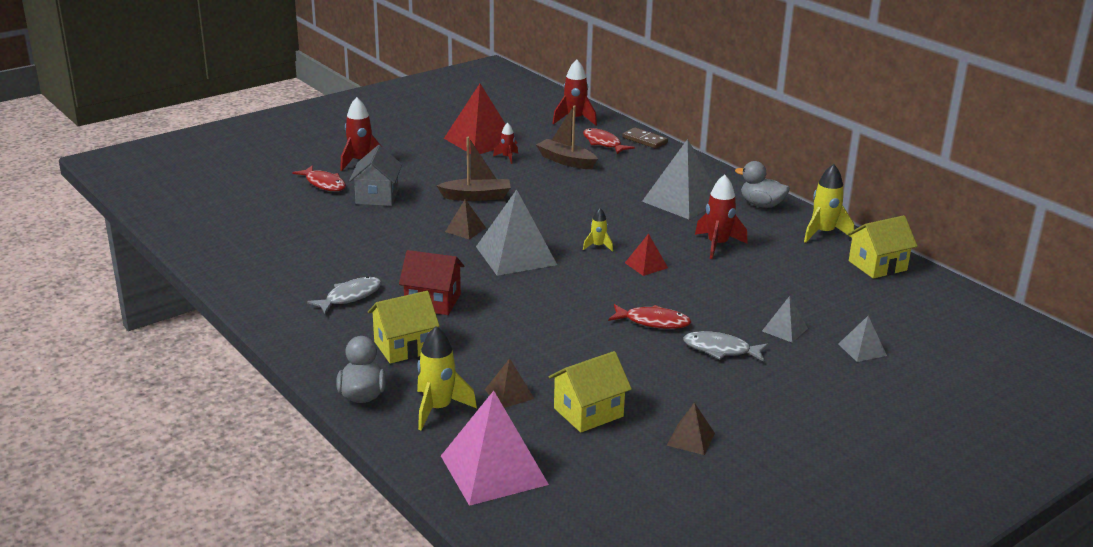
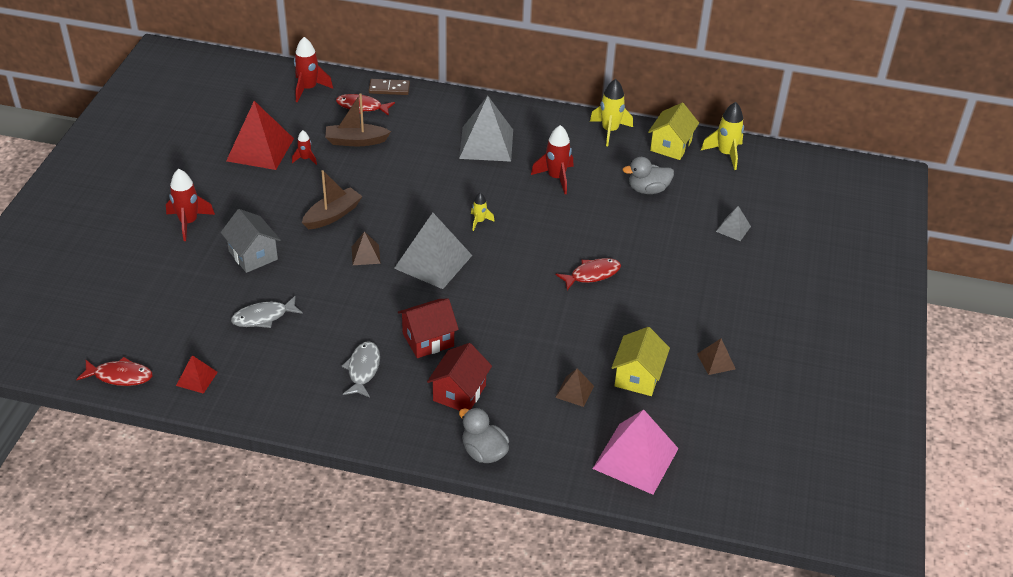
camera: 40 degrees left, 15 degrees up
red fish [292,166,346,191] -> red fish moved to [76,357,152,386]
yellow house [368,291,440,364] -> red house [427,343,492,411]
yellow rocket [417,326,477,430] -> yellow rocket moved to [701,102,744,170]
red pyramid [625,233,668,276] -> red pyramid moved to [176,355,218,394]
grey fish [683,331,768,362] -> grey fish moved to [231,296,303,328]
grey duck [735,161,790,208] -> grey duck moved to [623,157,674,194]
grey pyramid [762,296,808,343] -> none

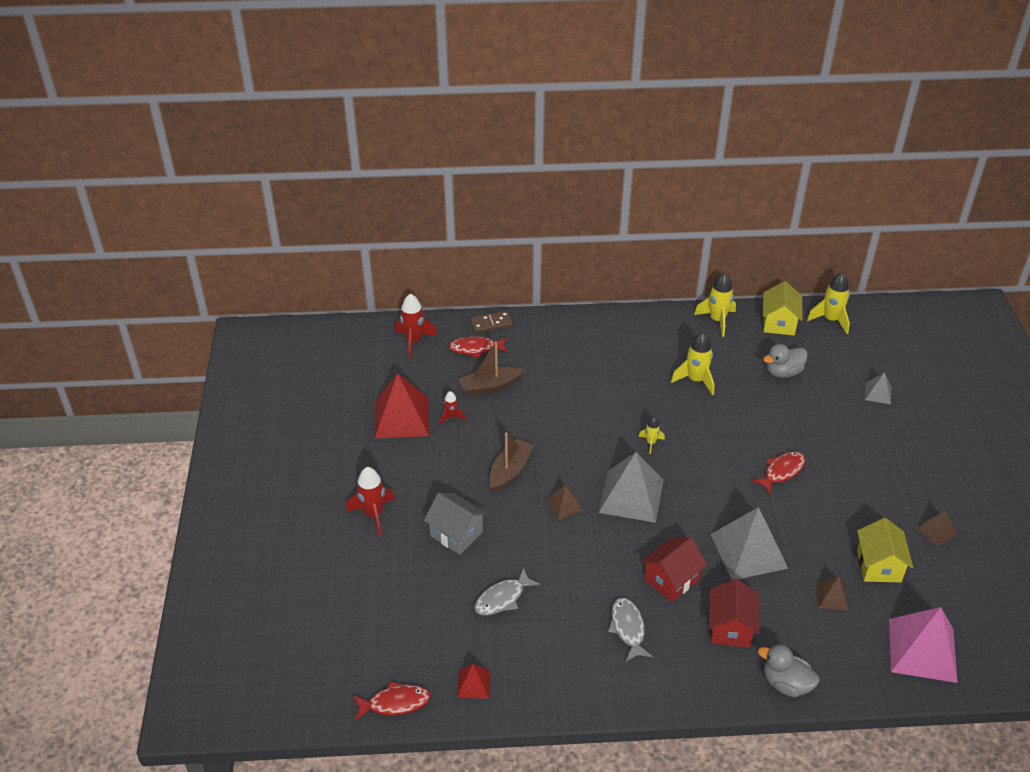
camera: 15 degrees left, 0 degrees up
grey pyramid [459,96,513,162] -> grey pyramid moved to [710,507,788,580]
red rocket [531,125,573,194] -> yellow rocket [671,332,714,395]

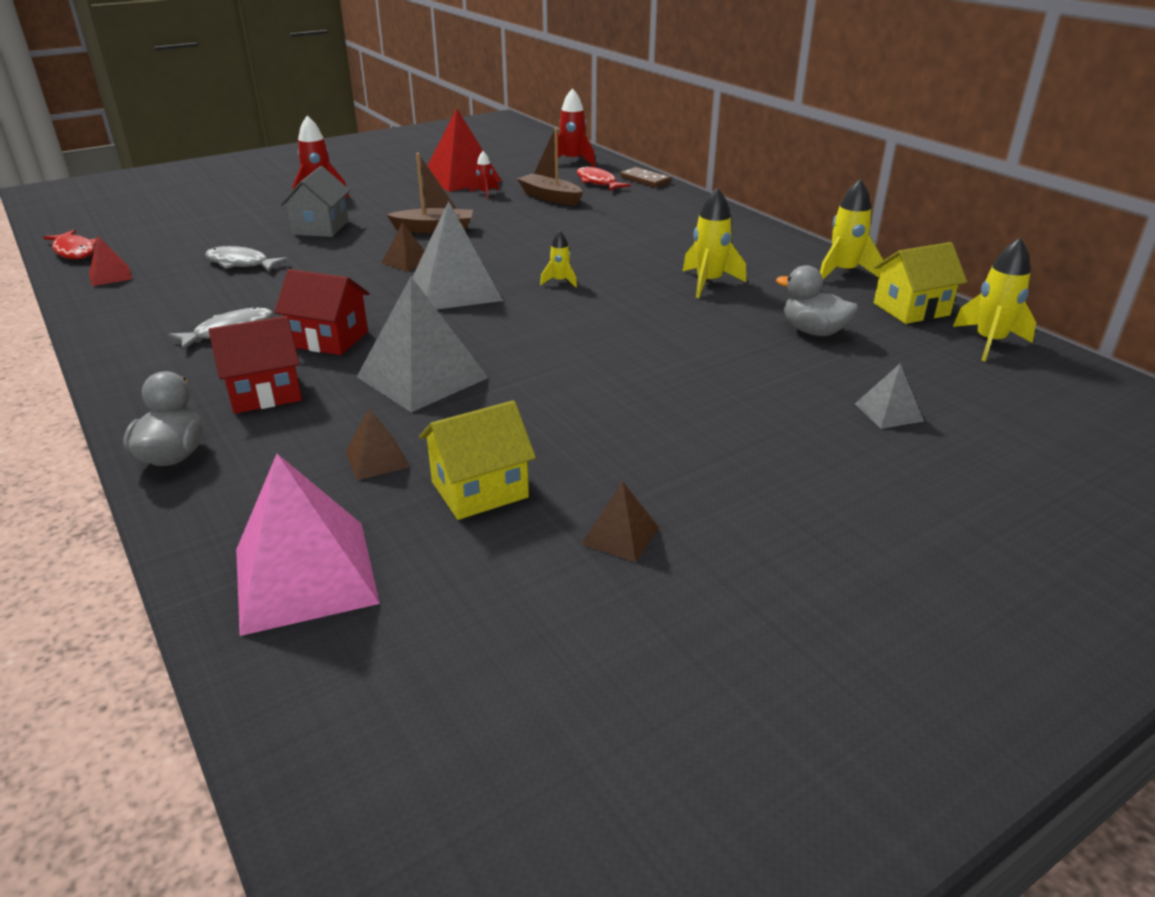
camera: 60 degrees right, 10 degrees down
red fish [751,451,806,494] -> none

